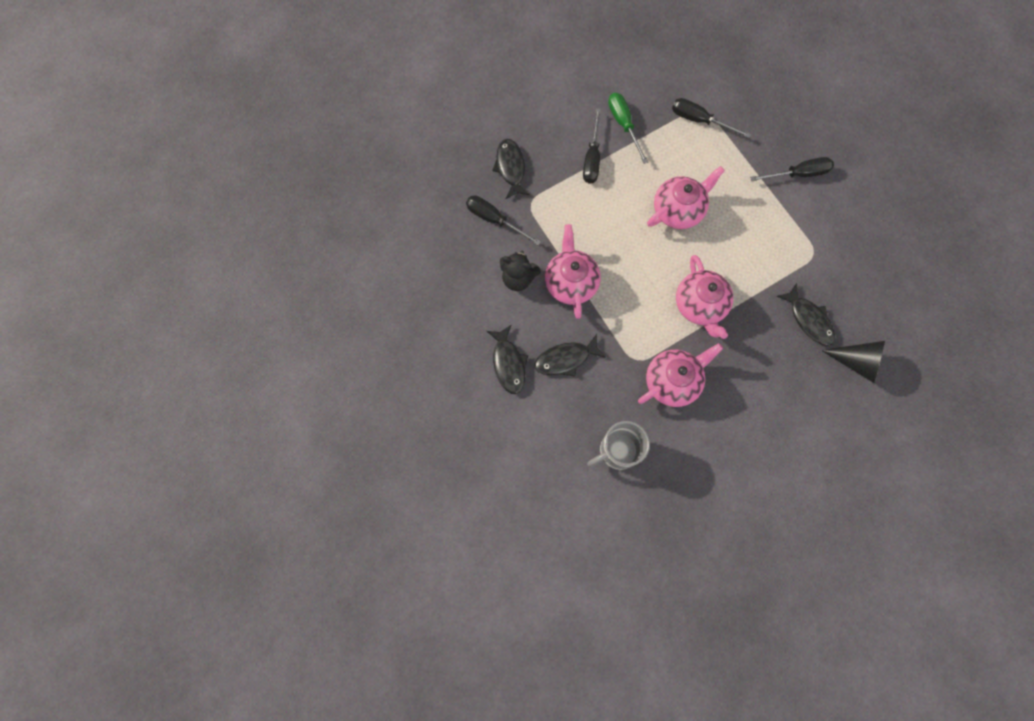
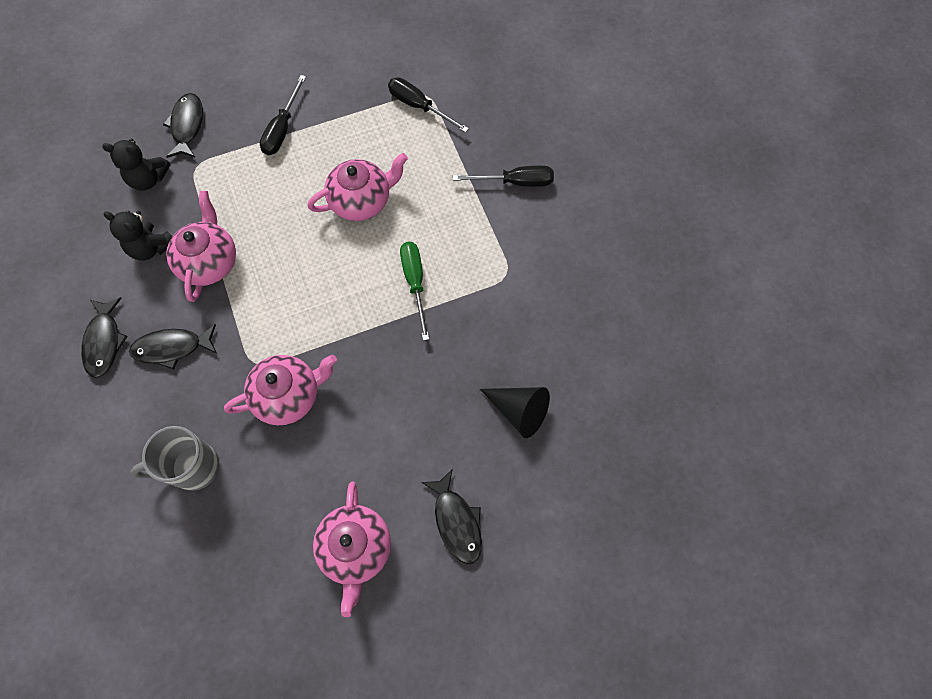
camera: 10 degrees right, 5 degrees down
black screwdriver [466,196,541,246] -> black teddy bear [102,139,170,191]
green screwdriver [608,93,648,164] -> green screwdriver moved to [400,242,429,341]
pink teapot [676,255,733,339] -> pink teapot moved to [313,482,391,617]
black fish [777,283,835,346] -> black fish moved to [421,469,482,564]

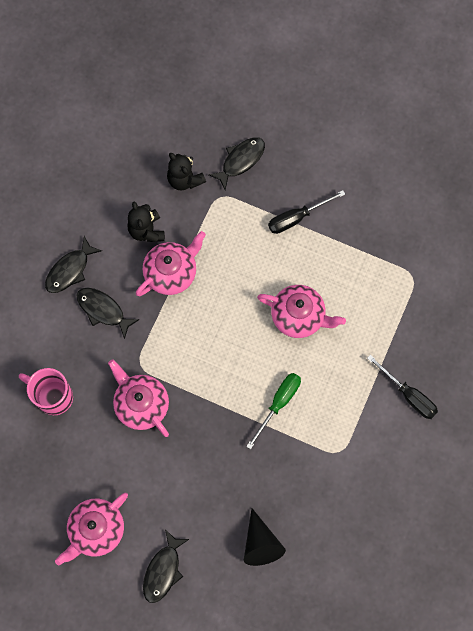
camera: 45 degrees right, 5 degrees up
grey mug [131,426,220,491] -> pink mug [19,368,73,415]
pink teapot [224,355,337,425] -> pink teapot turned 150 degrees counterclockwise [108,359,169,437]
black screwdriver [388,77,469,133] -> none

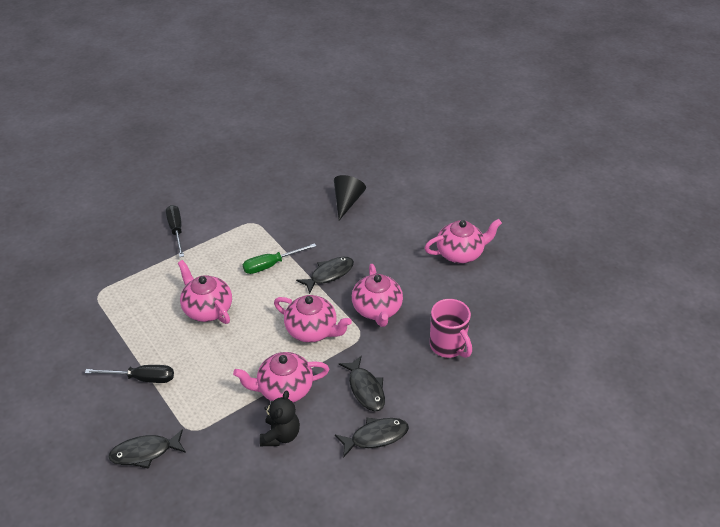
camera: 150 degrees left, 30 degrees down
black fish [143,529,189,603] -> black fish moved to [296,257,354,294]
black teddy bear [167,153,206,191] -> none
none -> pink teapot [274,295,352,343]

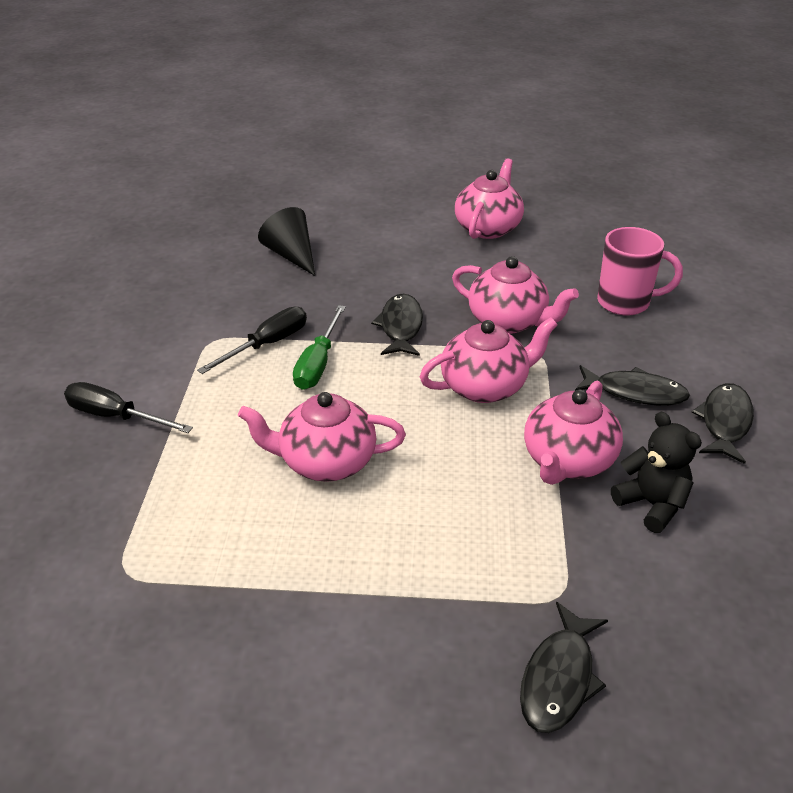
camera: 50 degrees left, 5 degrees down
black screwdriver [85,365,174,383] -> black screwdriver moved to [197,306,307,374]

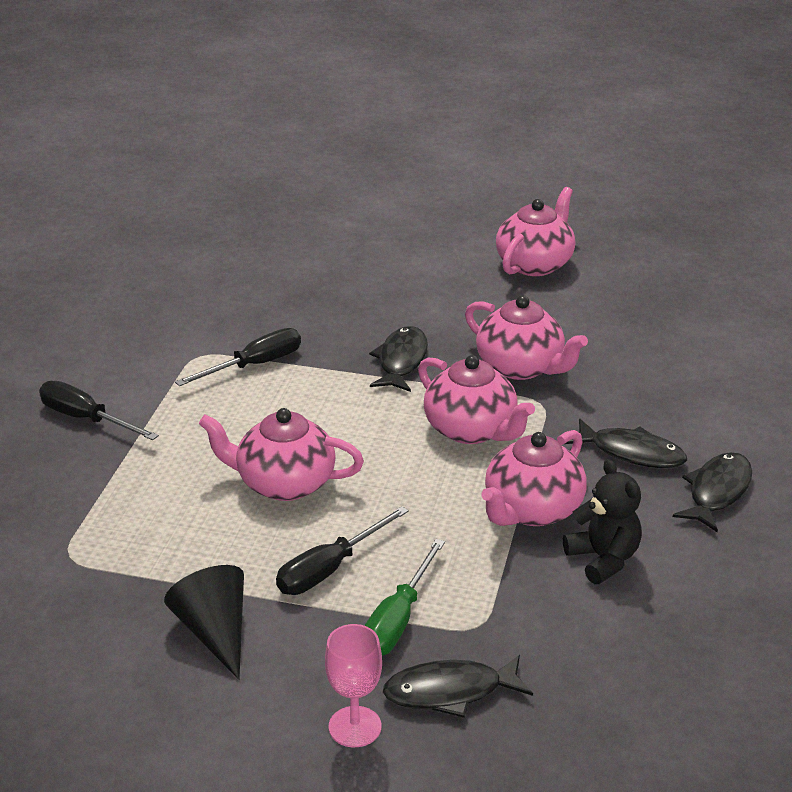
camera: 10 degrees right, 5 degrees down
black cone [258,207,315,276] -> black cone moved to [164,565,244,680]
green screwdriver [293,305,345,390] -> green screwdriver moved to [365,539,445,656]
pink teapot [420,317,557,403] -> pink teapot turned 60 degrees clockwise [418,355,535,444]
black fish [520,602,608,733] -> black fish turned 45 degrees clockwise [383,655,533,718]
pink mug [597,227,683,316] -> none
none -> black screwdriver [276,506,409,595]
none -> pink goblet [325,624,382,747]

